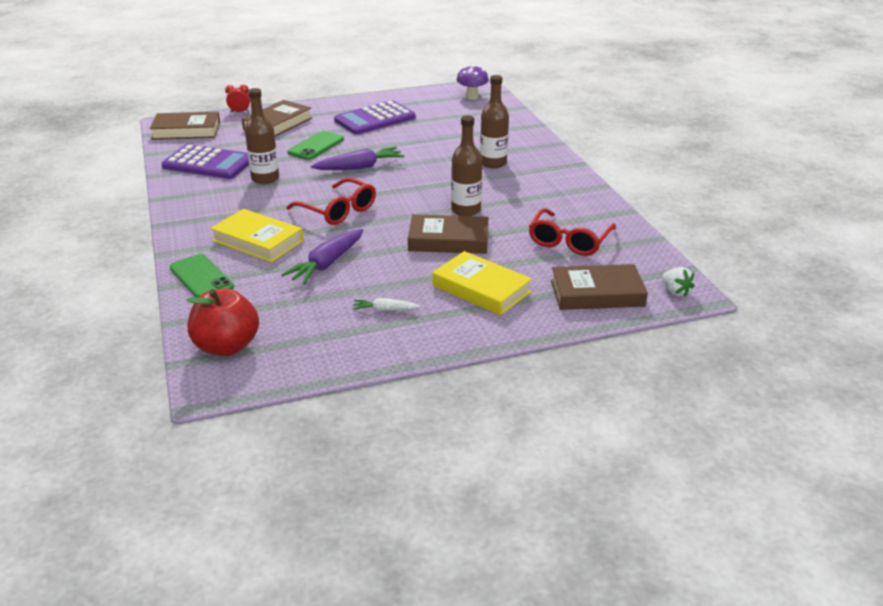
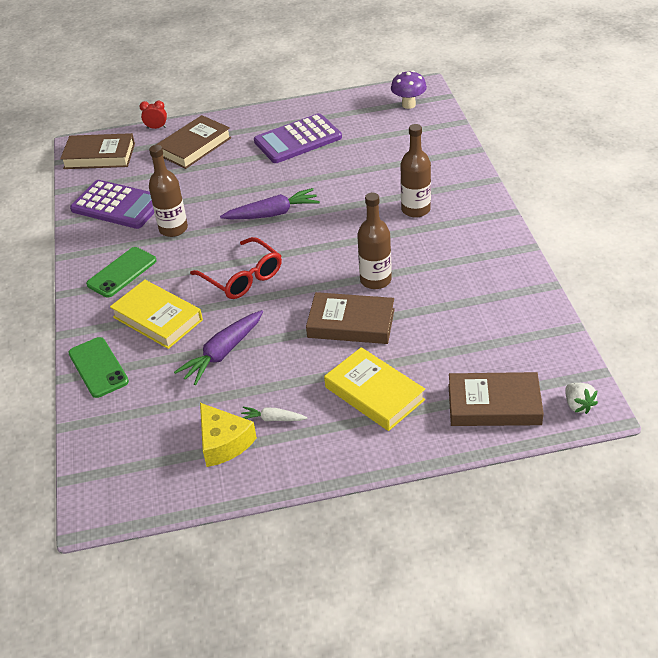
camera: 10 degrees right, 10 degrees up
red apple [187,288,259,356] -> none
green phone [287,131,344,160] -> green phone moved to [86,247,157,297]
red glasses [529,208,616,256] -> none
none -> yellow cheese [200,403,257,467]

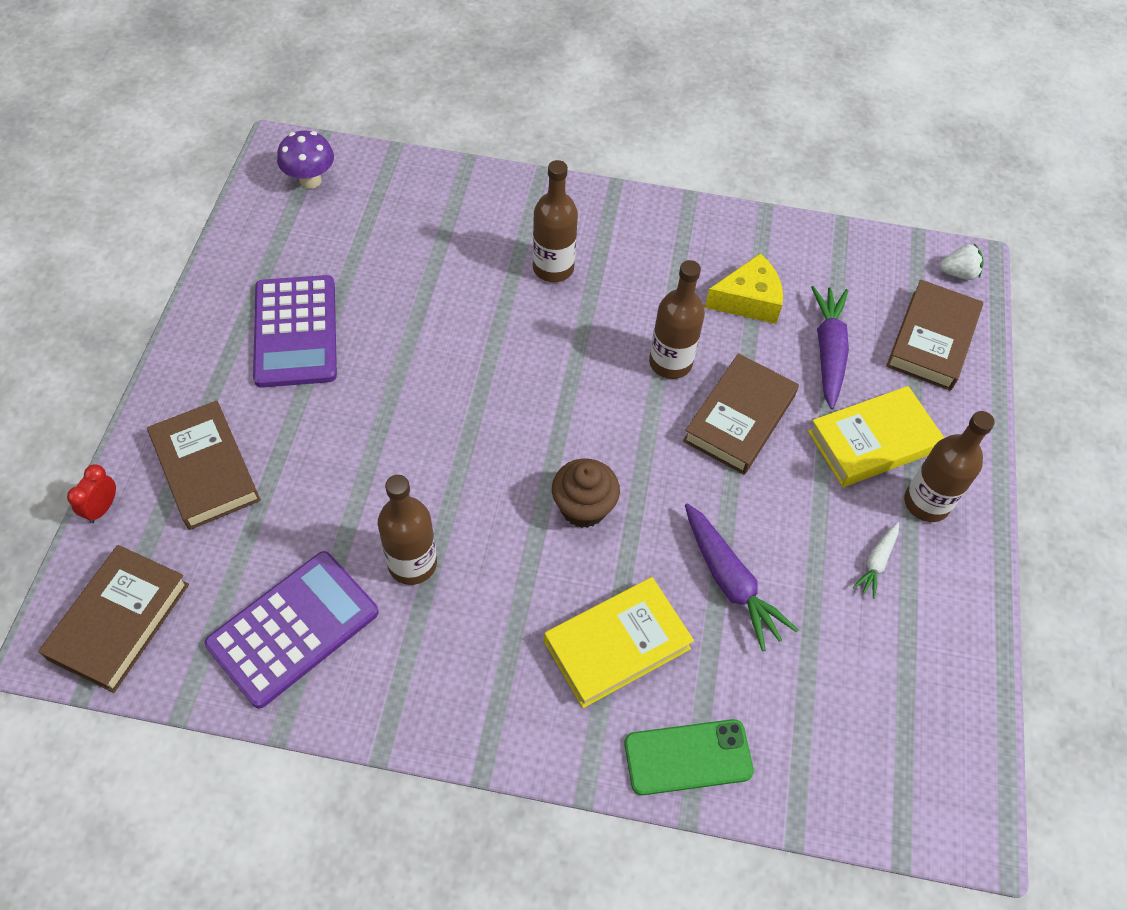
camera: 75 degrees left, 15 degrees up
green phone [86,247,157,297] -> none
red glasses [190,237,282,299] -> brown cupcake [552,459,620,528]
yellow cheese [200,403,257,467] -> yellow cheese moved to [705,253,783,324]
purple carrot [220,188,320,219] -> purple carrot moved to [811,286,849,409]
none -> brown bottle [904,411,995,522]

